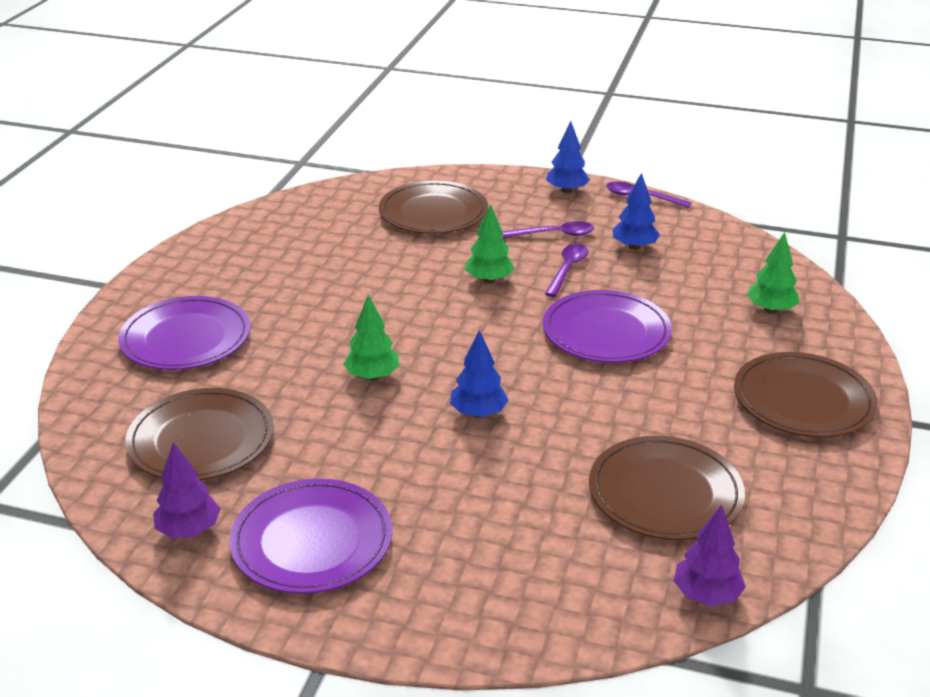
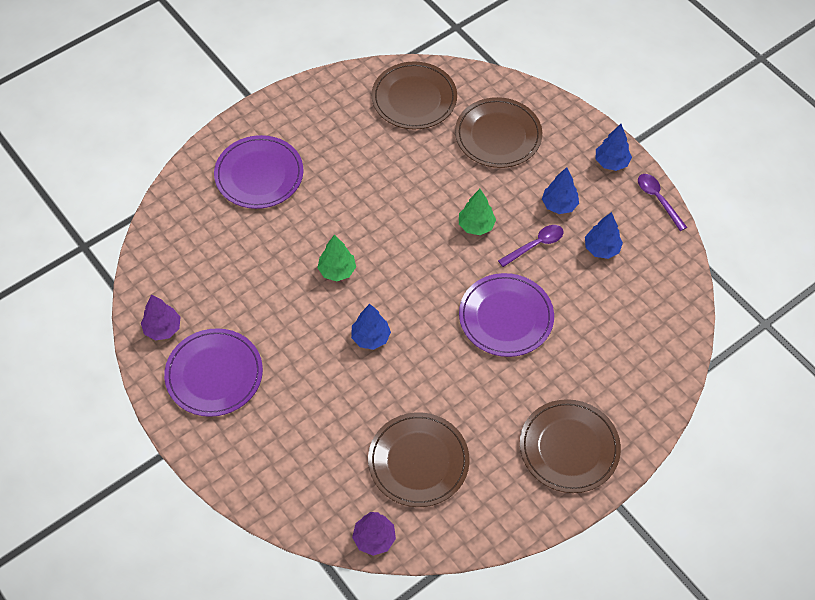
camera: 35 degrees right, 25 degrees up
brown plate [125,388,274,480] -> brown plate moved to [372,61,457,129]
purple spoon [502,221,594,238] -> blue tree [542,167,579,214]
green tree [747,232,799,313] -> none

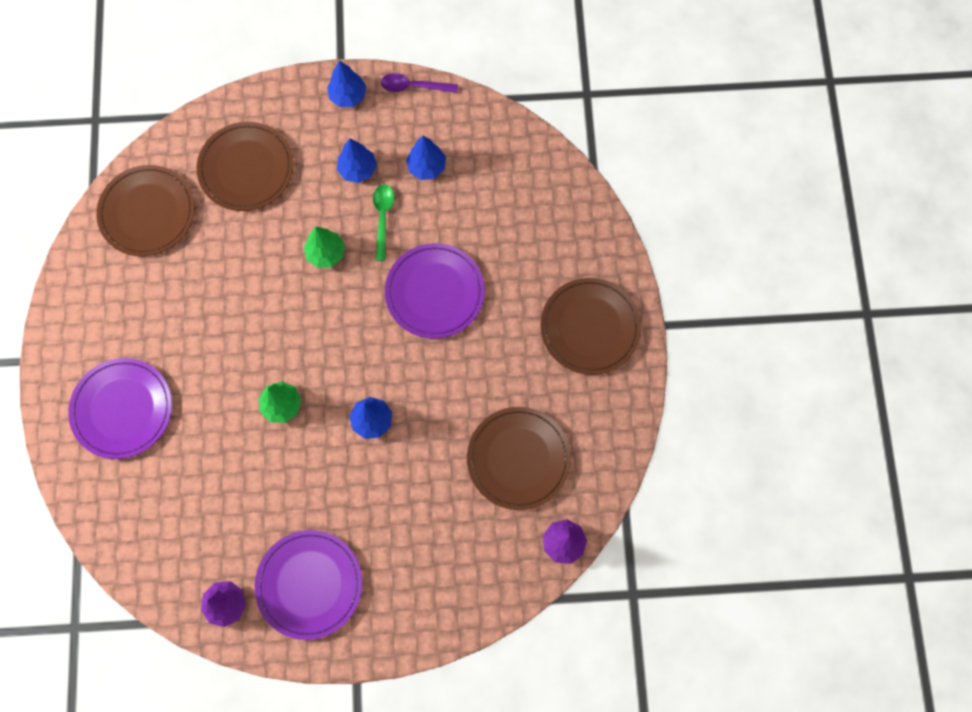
camera: 55 degrees left, 15 degrees up
purple spoon [498,225,564,267] -> green spoon [373,184,394,261]

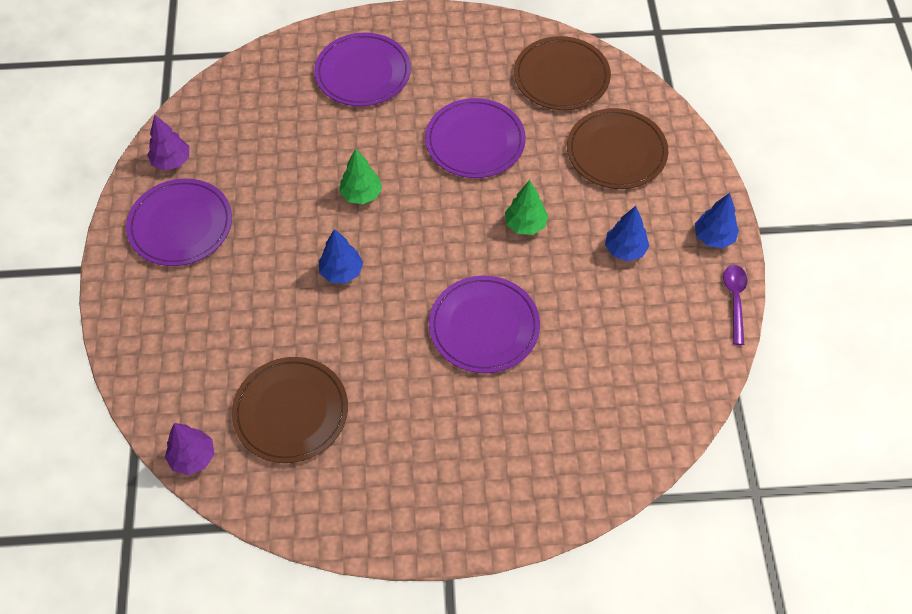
camera: 90 degrees right, 15 degrees down
green spoon [373,184,394,261] -> none
blue tree [406,136,446,180] -> none
brown plate [540,278,641,375] -> none
none -> purple plate [425,98,526,178]

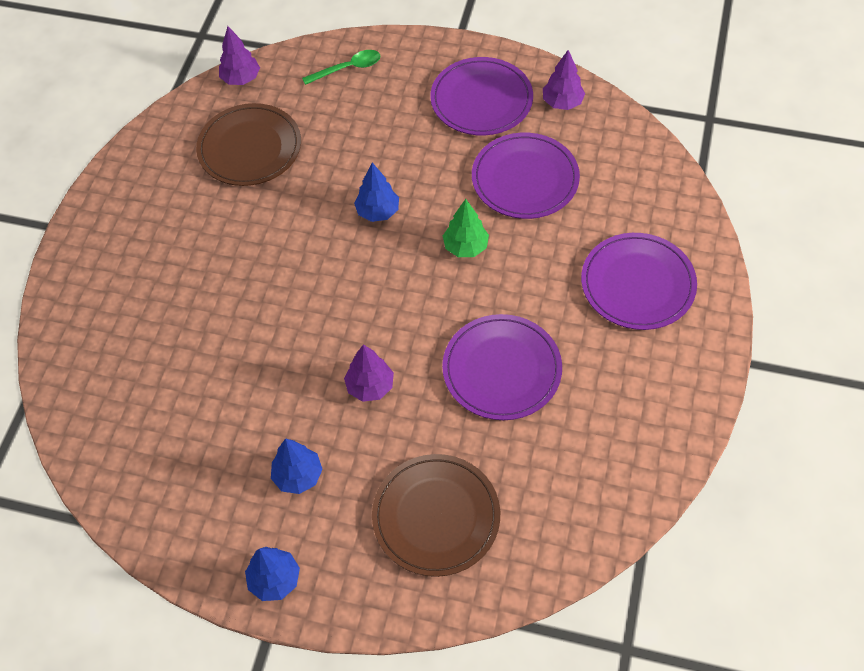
camera: 110 degrees right, 0 degrees up
purple plate [429,276,540,373] -> purple plate moved to [472,133,580,219]
green tree [505,180,548,235] -> purple tree [344,344,394,402]
brown plate [514,36,611,110] -> none
purple spoon [723,265,748,345] -> none
none -> green spoon [302,50,381,85]

